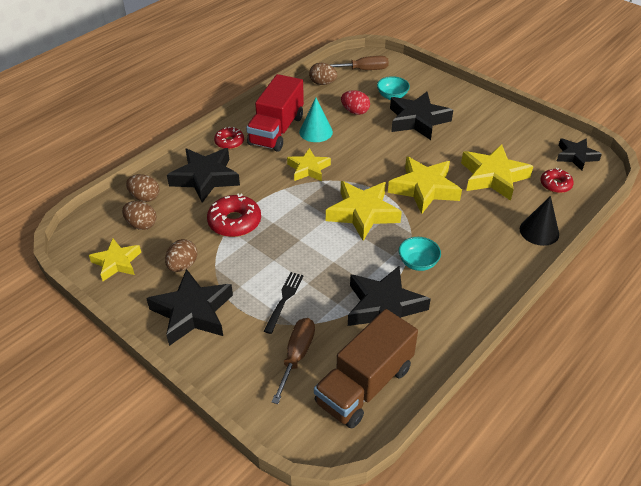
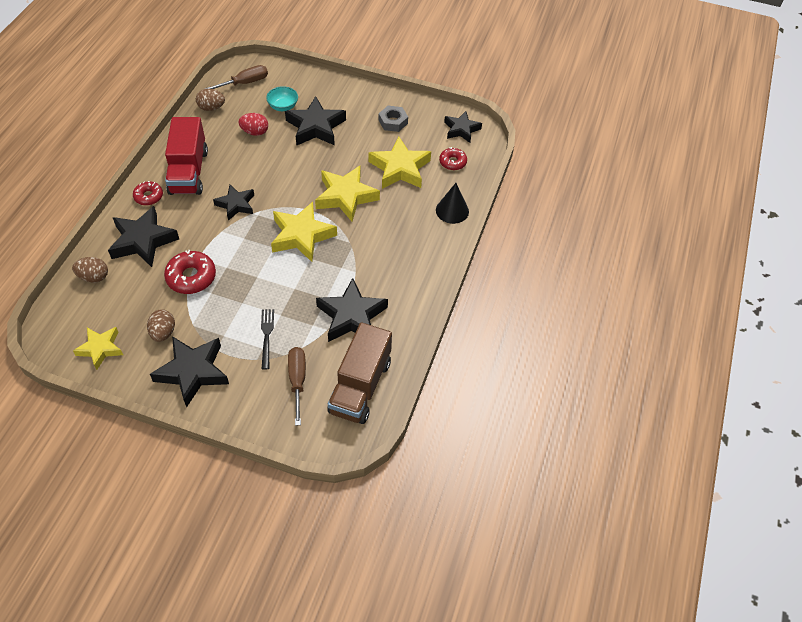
camera: 25 degrees left, 10 degrees up
brown egg [122,201,157,230] -> none
yellow star [287,148,331,181] -> black star [213,185,254,221]
turquoise cone [299,98,333,142] -> none
turquoise bowl [399,237,441,271] -> none
none -> grey nut [379,106,408,132]

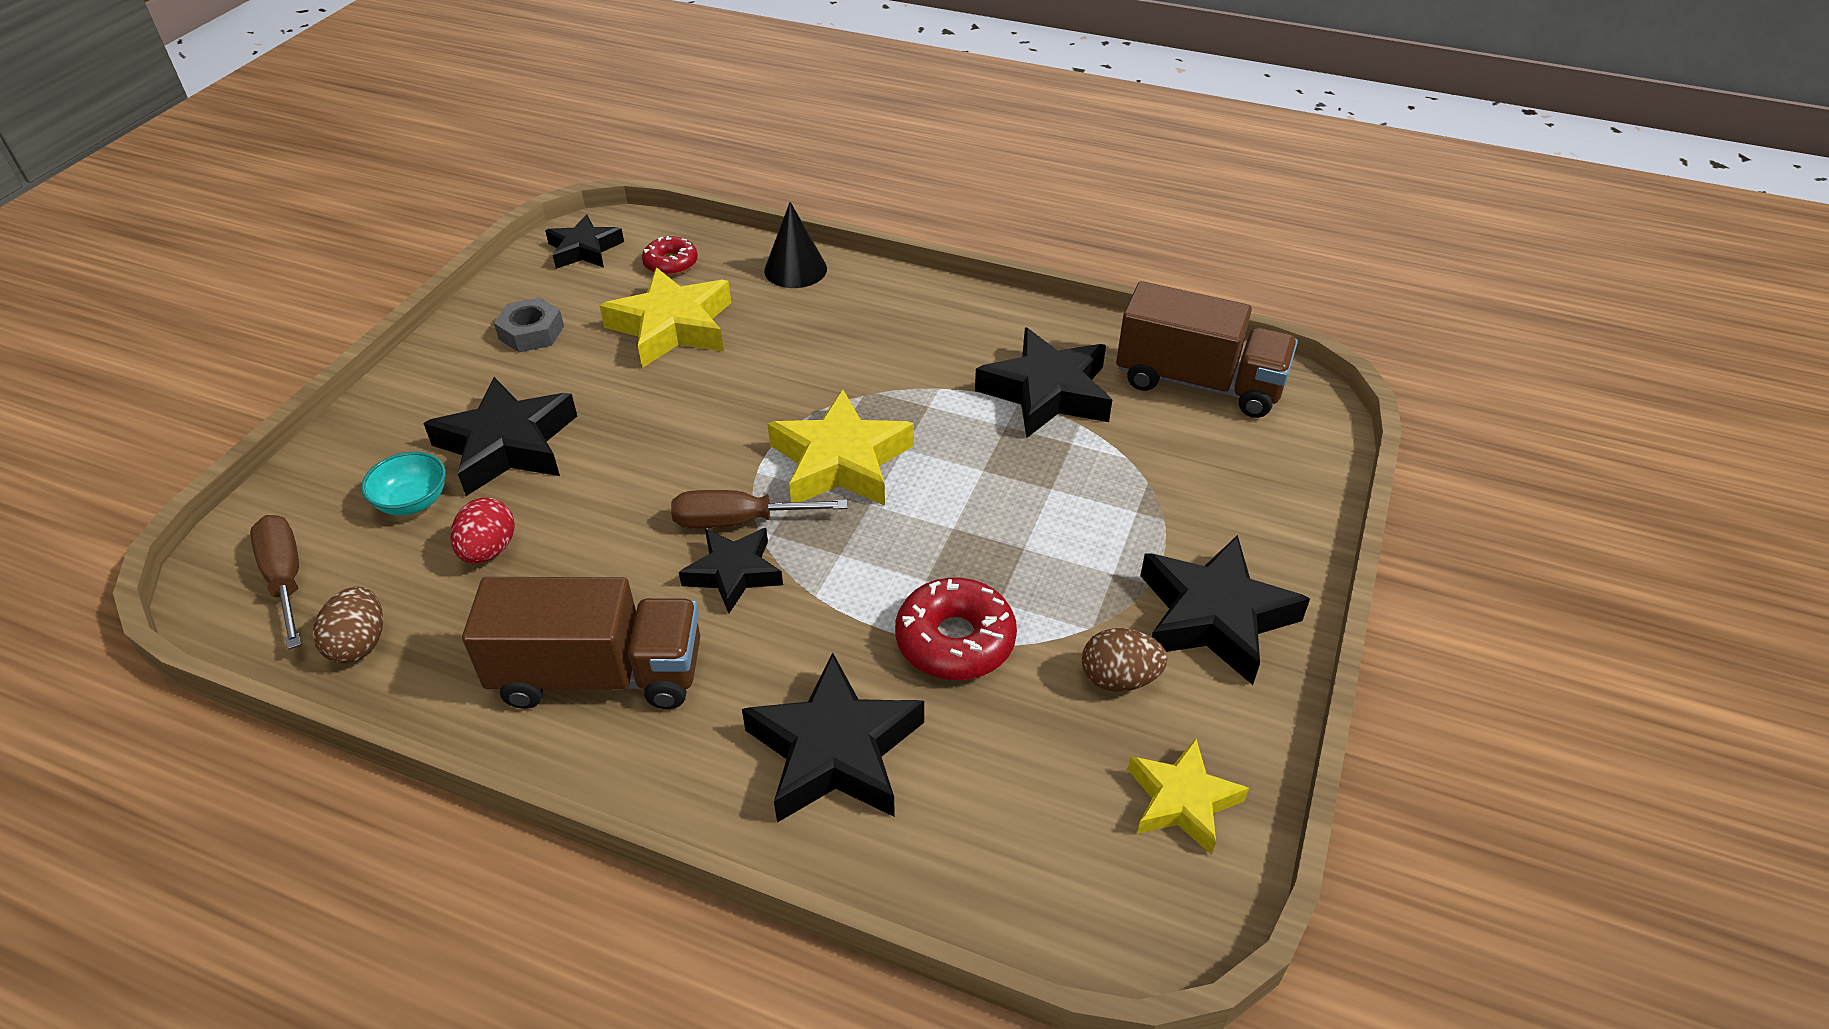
camera: 85 degrees left, 10 degrees down
brown egg [72,257,108,283] -> none
red donut [133,181,163,205] -> none
red truck [165,117,208,195] -> brown truck [462,577,700,709]
black fork [261,309,274,370] -> none
brown screwdriver [288,347,306,426] -> brown screwdriver moved to [671,490,848,528]
yellow star [315,166,380,222] -> none

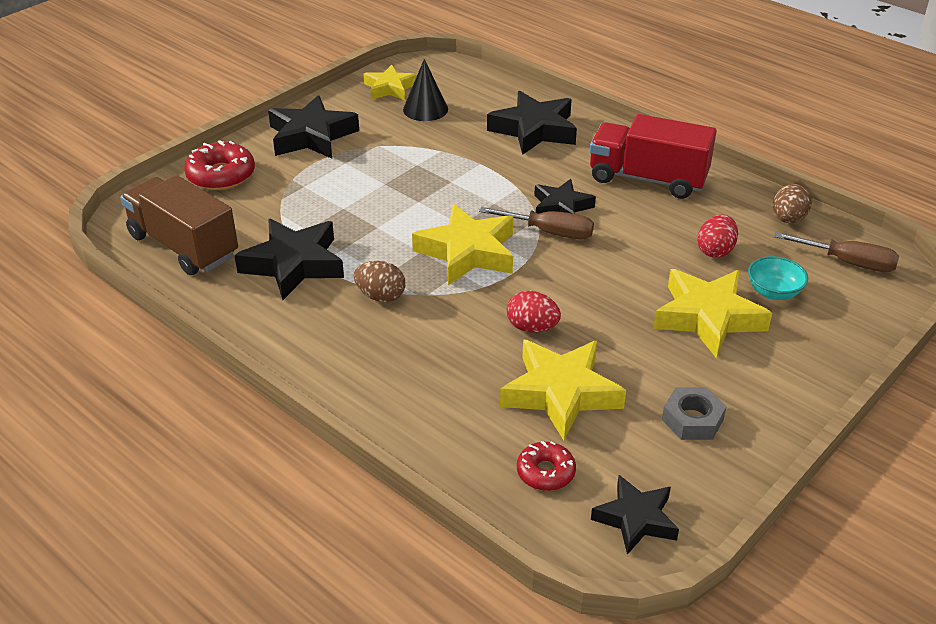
camera: 160 degrees left, 5 degrees down
brown screwdriver [250,515,301,650] -> brown screwdriver turned 60 degrees counterclockwise [774,232,899,272]
black star [423,377,577,496] -> yellow star [653,269,772,358]
brown truck [462,577,700,709] -> red truck [590,114,717,199]
black cone [764,202,827,288] -> black cone moved to [403,59,448,121]
red donut [895,578,1017,680] -> red donut moved to [184,140,255,190]
brown egg [1082,628,1168,692] -> brown egg moved to [354,261,405,302]
none -> red egg [507,291,561,332]

